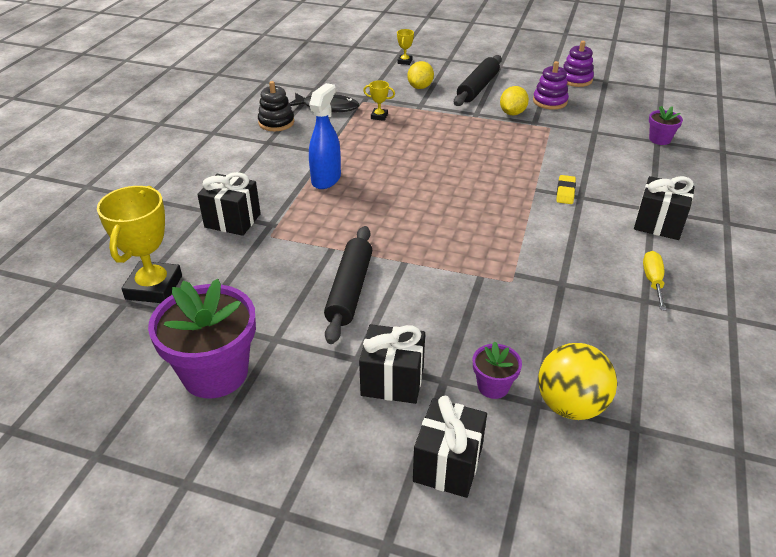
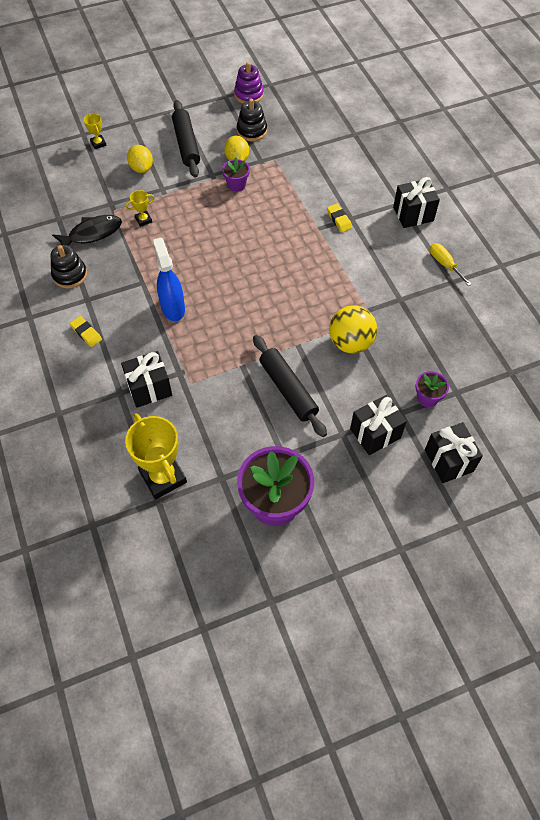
camera: 40 degrees left, 20 degrees up
purple stacking toy [533,61,569,110] -> black stacking toy [237,99,267,141]
yellow ball [538,343,617,420] -> yellow ball moved to [329,305,377,353]
purple flower pot [649,106,683,145] -> purple flower pot moved to [222,158,250,192]
none -> yellow eraser [70,316,102,347]

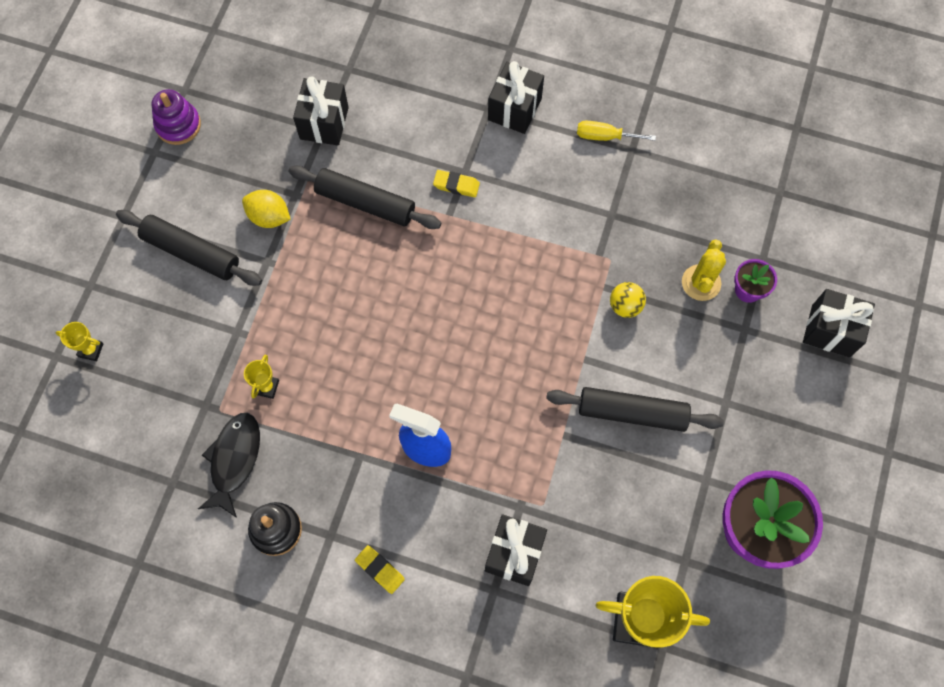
camera: 50 degrees left, 10 degrees up
yellow eraser [70,316,102,347] -> yellow eraser turned 45 degrees clockwise [355,545,405,594]
yellow lemon [127,145,153,173] -> none
purple flower pot [222,158,250,192] -> none
black stacking toy [237,99,267,141] -> none
yellow ball [329,305,377,353] -> yellow ball [610,282,646,318], size x0.57
black gift [350,395,407,455] -> black gift moved to [293,76,349,146]
none -> black rolling pin [288,165,441,229]
none -> yellow cactus [682,239,726,301]

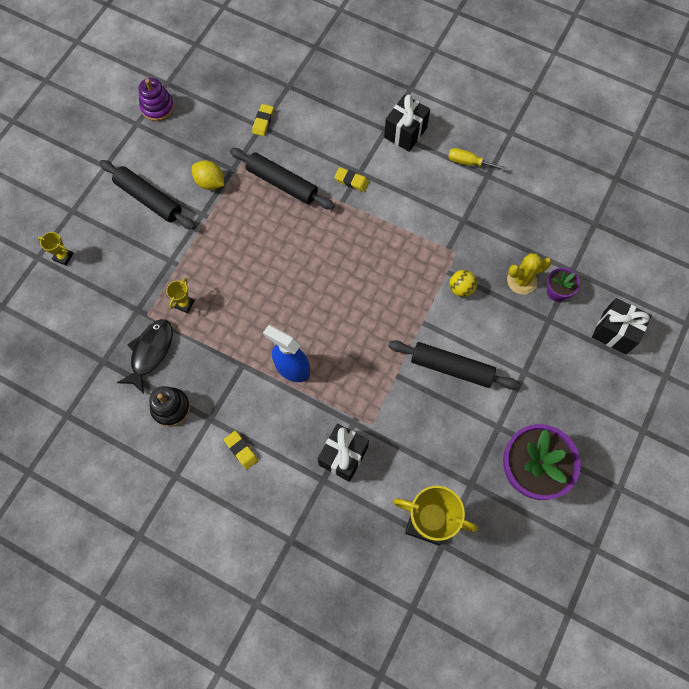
camera: 10 degrees right, 0 degrees up
black gift [293,76,349,146] -> yellow eraser [252,104,274,136]
yellow cactus [682,239,726,301] -> yellow cactus turned 45 degrees clockwise [507,253,551,294]

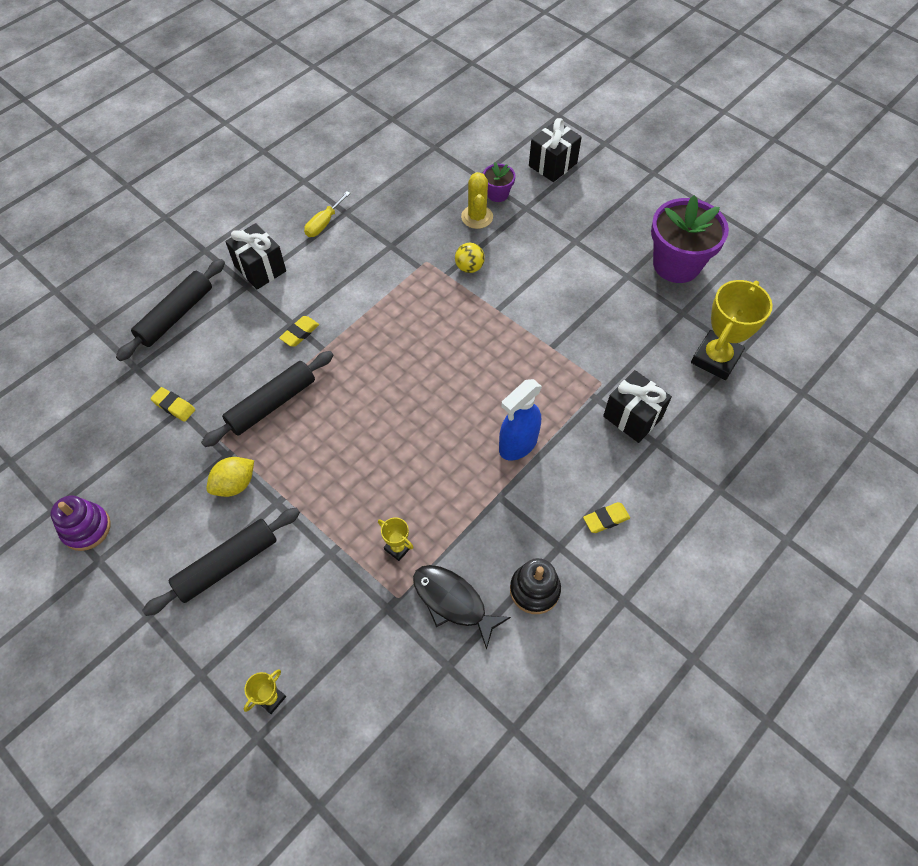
camera: 75 degrees left, 10 degrees down
black rolling pin [388,340,520,390] -> black rolling pin moved to [116,259,225,361]

